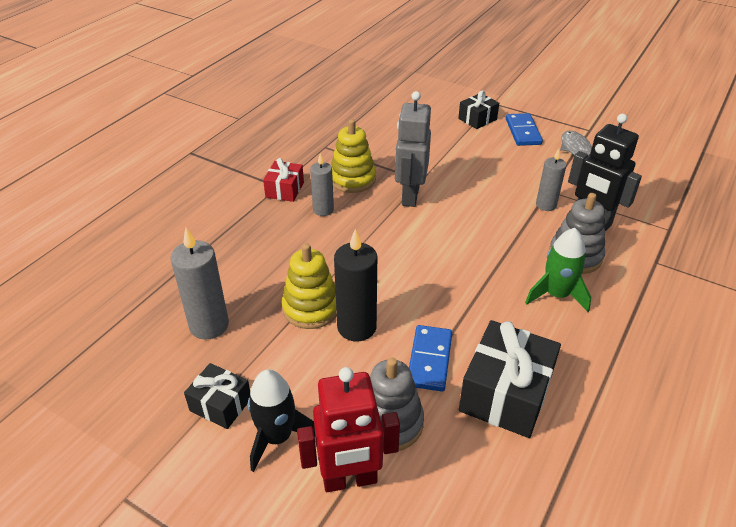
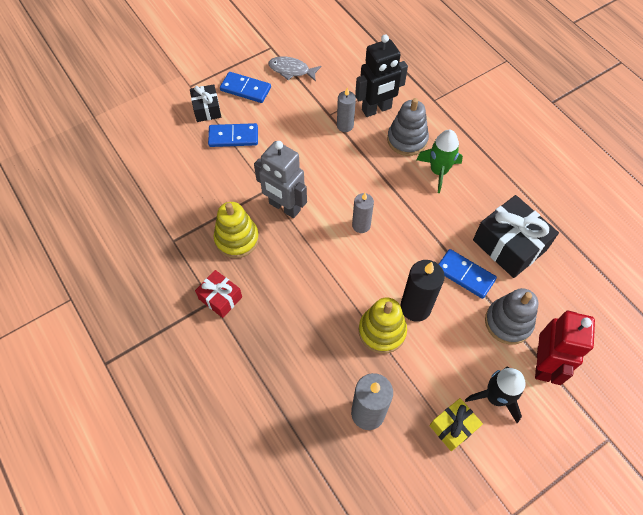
camera: 65 degrees left, 20 degrees up
black gift [184,363,250,429] -> yellow gift [429,398,483,451]
grey candle [310,153,334,216] -> grey candle moved to [352,193,374,233]
none -> blue domino [208,123,258,147]

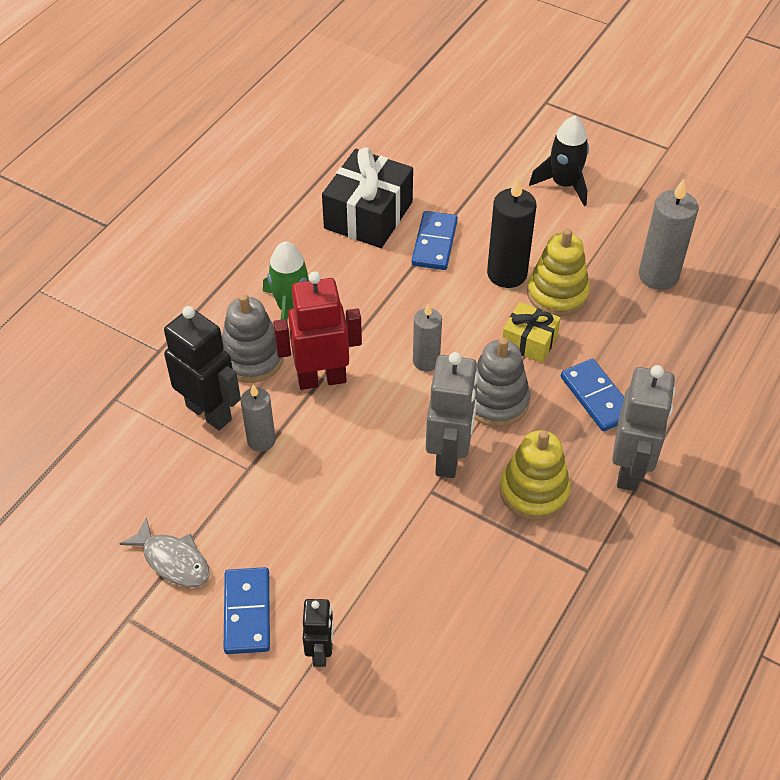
camera: 115 degrees left, 10 degrees down
black gift [190,84,221,122] -> black robot [303,599,334,667]
red gift [195,270,242,318] -> grey robot [612,365,675,491]
blue domino [208,123,258,147] -> blue domino moved to [561,359,624,431]
grey fish [268,56,322,82] -> grey fish turned 45 degrees counterclockwise [119,518,210,587]
yellow gift [429,398,483,451] -> yellow gift moved to [502,302,561,363]
grey stacking toy [485,288,539,345] -> grey stacking toy moved to [475,338,530,427]
red robot [535,311,595,385] -> red robot moved to [273,271,362,390]

